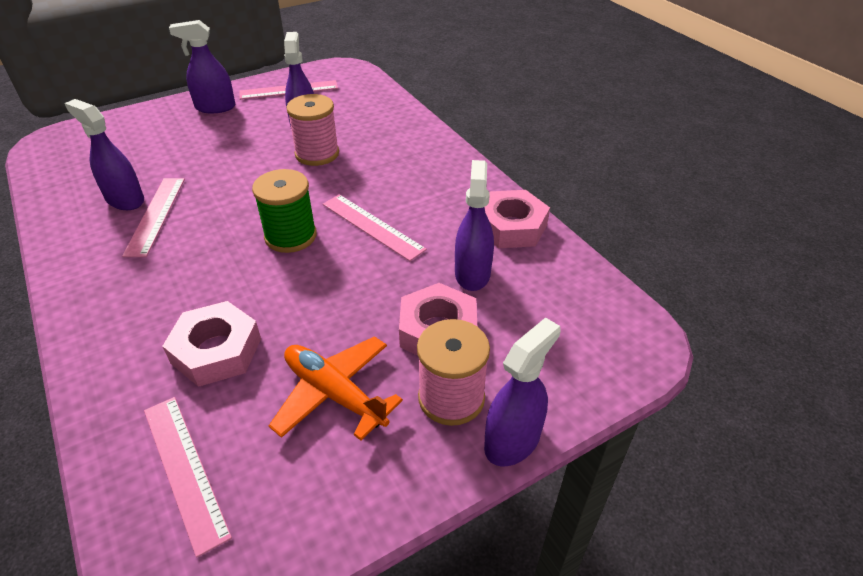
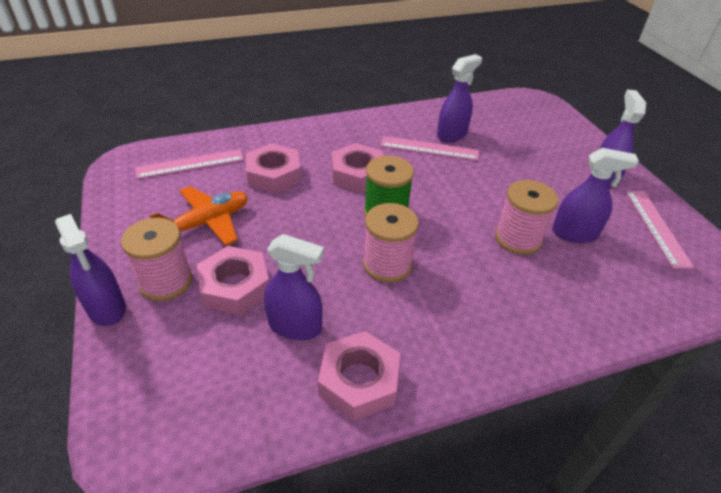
camera: 100 degrees right, 0 degrees up
pink ruler [323,194,427,261] -> pink spool [363,203,419,283]
none -> pink nut [332,143,383,193]

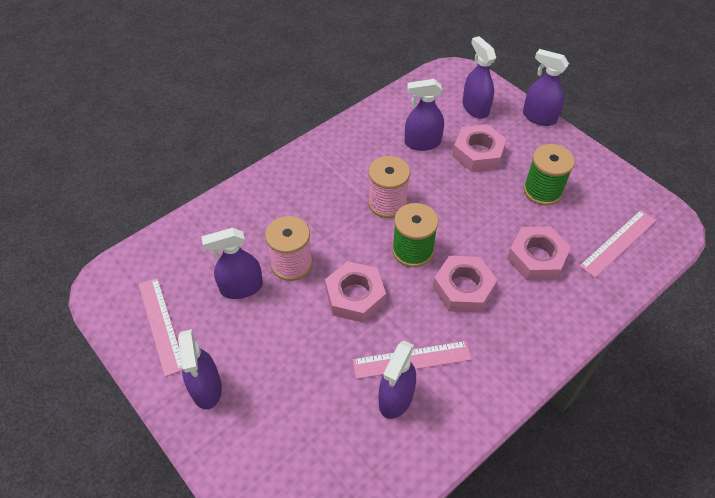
camera: 160 degrees right, 10 degrees up
pink spool [121,217,192,301] -> none
orange plane [149,186,248,246] -> green spool [523,144,575,205]
pink nut [318,331,400,421] -> pink nut moved to [325,261,386,323]
none -> purple spray bottle [463,36,496,119]

